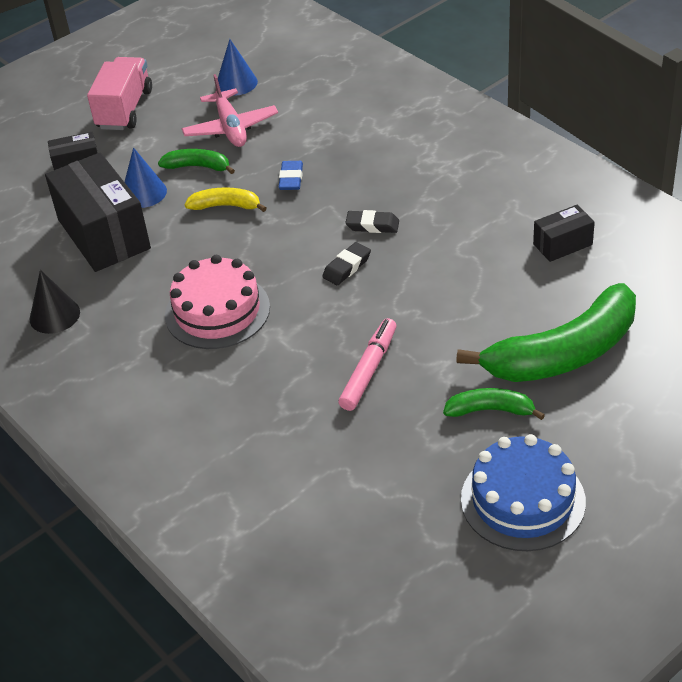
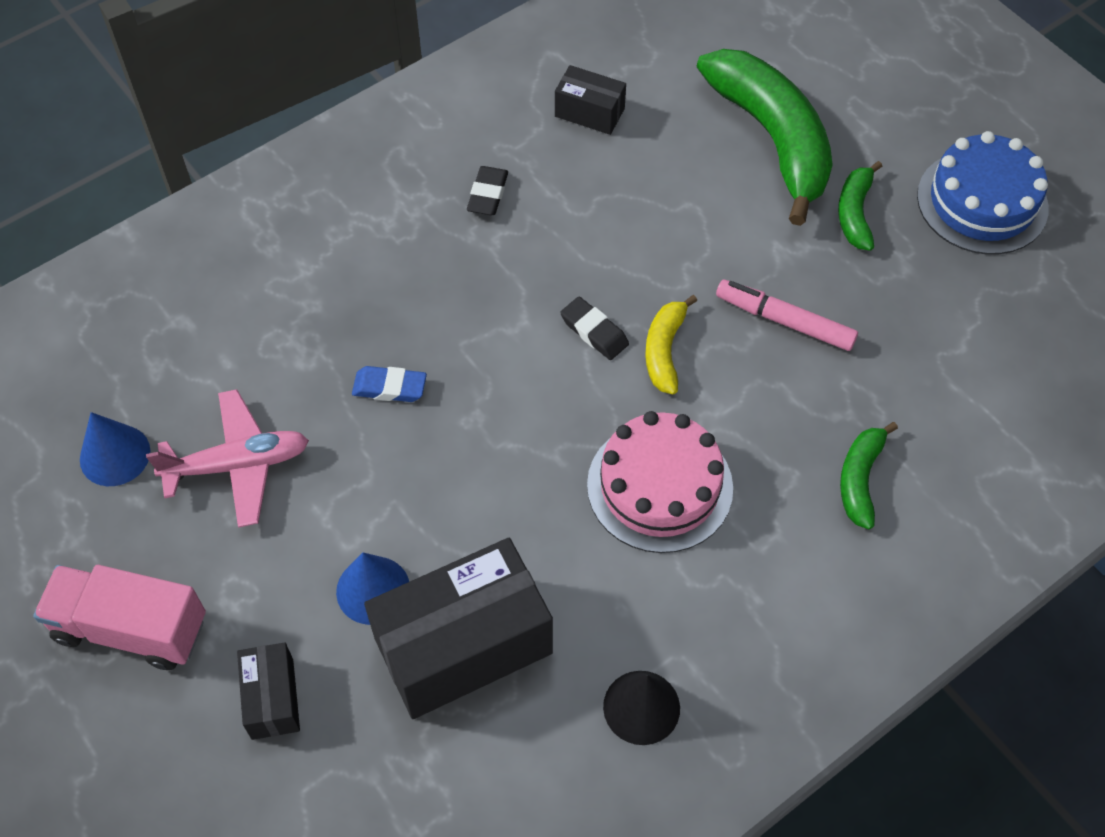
camera: 90 degrees left, 15 degrees up
green banana [158,149,235,174] -> green banana moved to [840,422,898,529]
yellow banana [185,187,267,212] -> yellow banana moved to [645,295,697,394]
black eraser [345,210,399,233] -> black eraser moved to [467,166,508,215]
black box [533,205,595,262] -> black box turned 45 degrees counterclockwise [555,65,626,135]

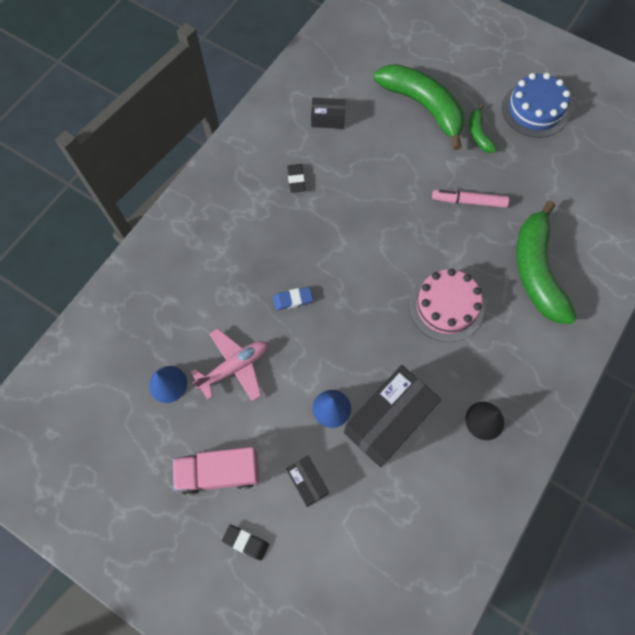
camera: 20 degrees left, 10 degrees up
black eraser [560,297,629,360] -> black eraser moved to [222,525,269,561]
yellow banana [645,295,697,394] -> none
green banana [840,422,898,529] -> green banana [516,201,577,324], size x2.10

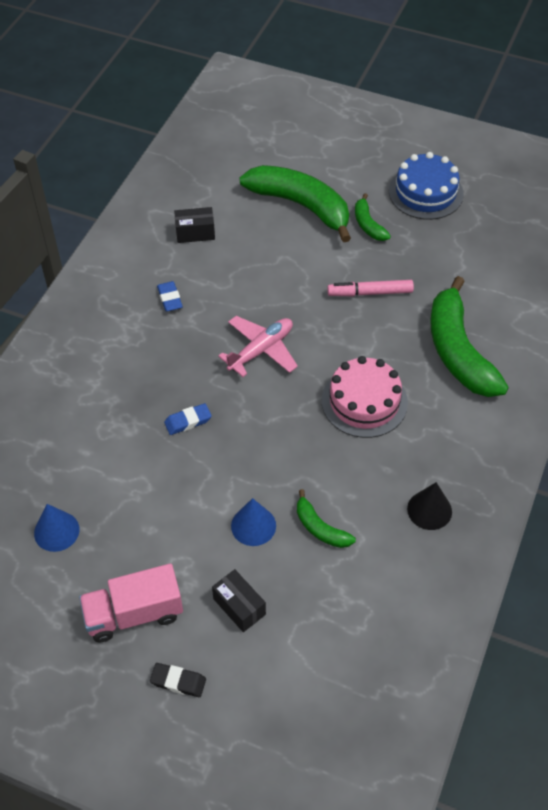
camera: 10 degrees left, 15 degrees down
pink plane [191,329,267,401] -> pink plane moved to [218,316,298,377]
black eraser [287,164,305,193] -> blue eraser [157,281,183,312]
black box [344,365,441,467] -> green banana [297,489,356,548]

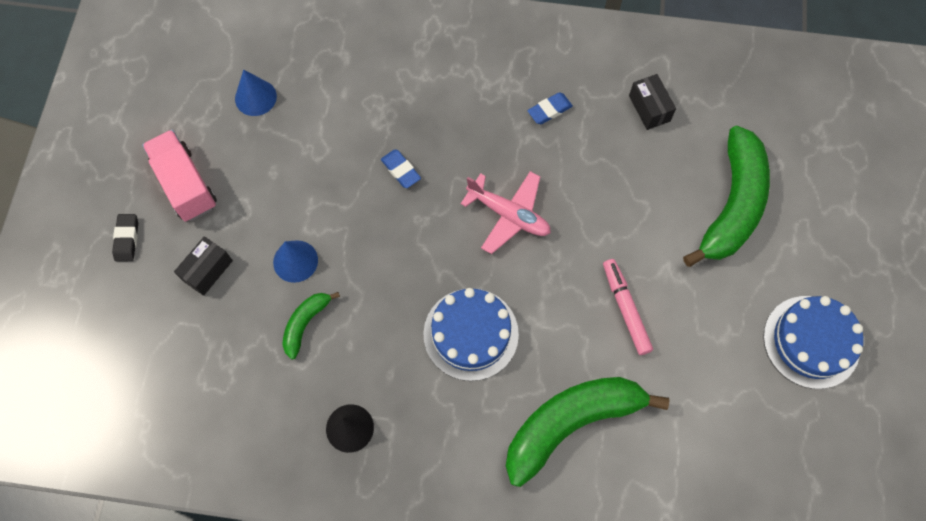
camera: 75 degrees right, 15 degrees up
pink cake [322,356,408,438] -> blue cake [423,288,519,381]
green banana [355,193,391,241] -> none

